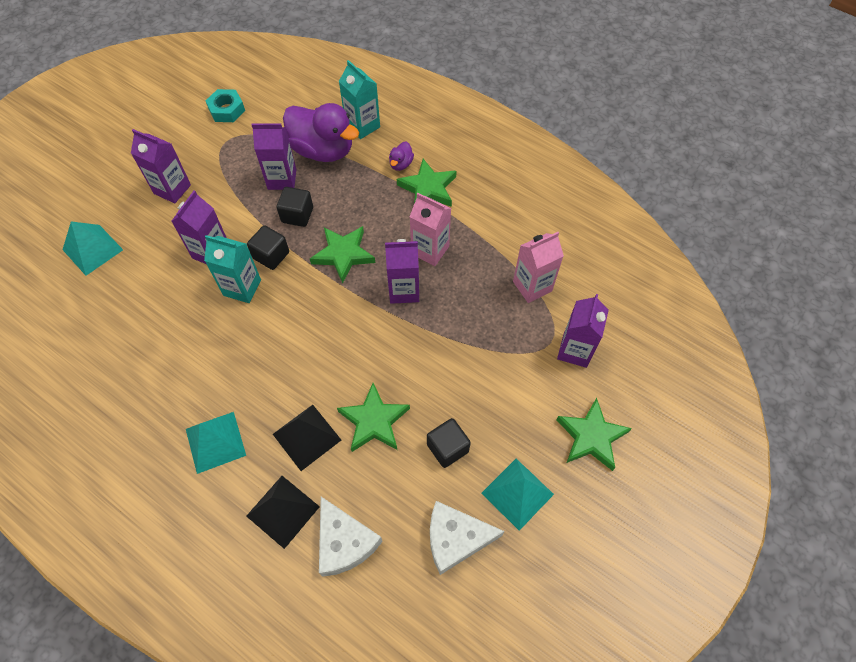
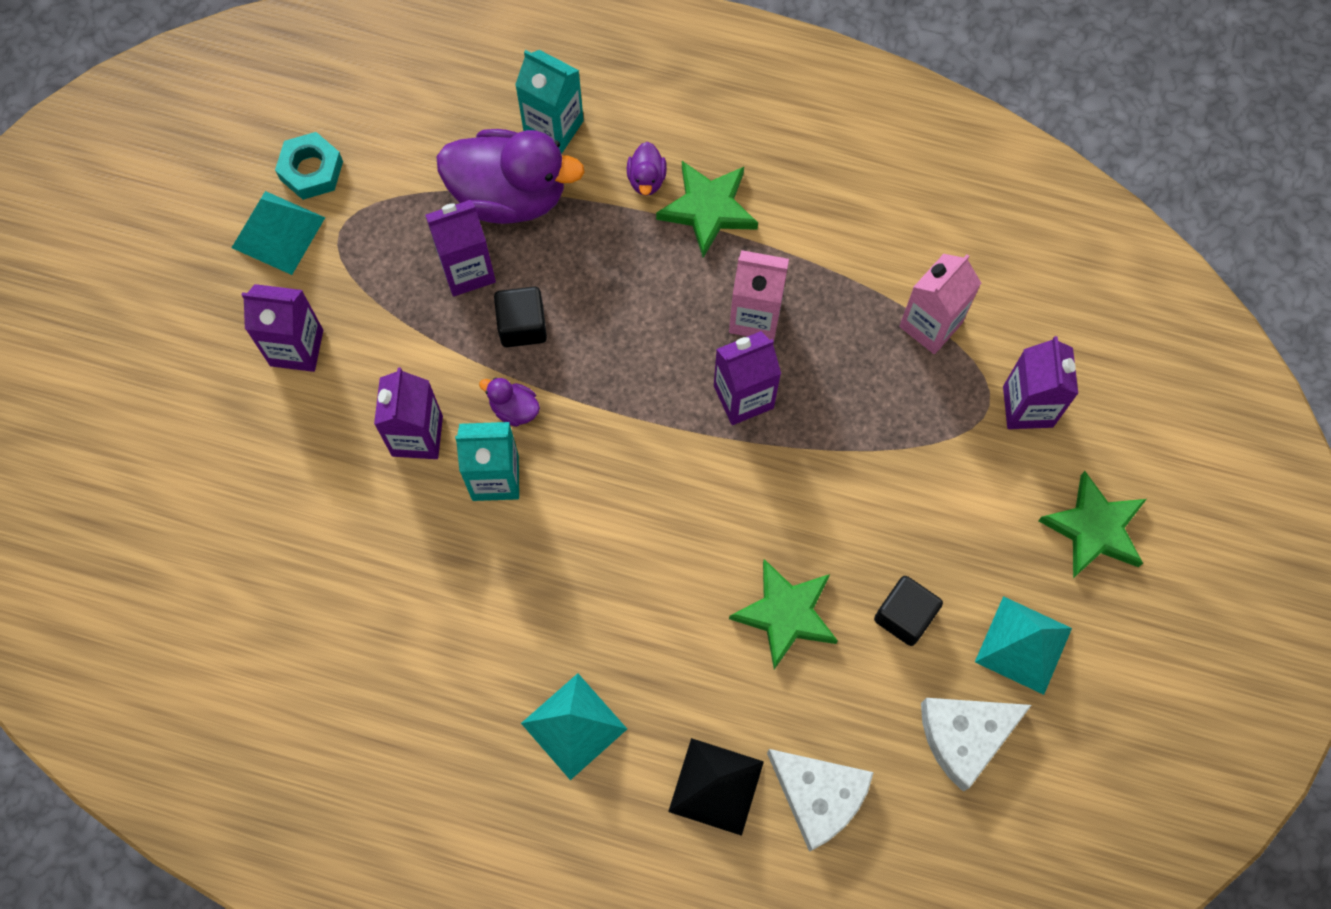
camera: 20 degrees left, 10 degrees up
turquoise pyramid [63,221,123,276] -> turquoise pyramid moved to [231,191,325,275]
black cube [247,225,289,270] -> purple duck [479,377,540,427]
black pyramid [273,405,341,471] -> none
green star [310,226,375,283] -> none

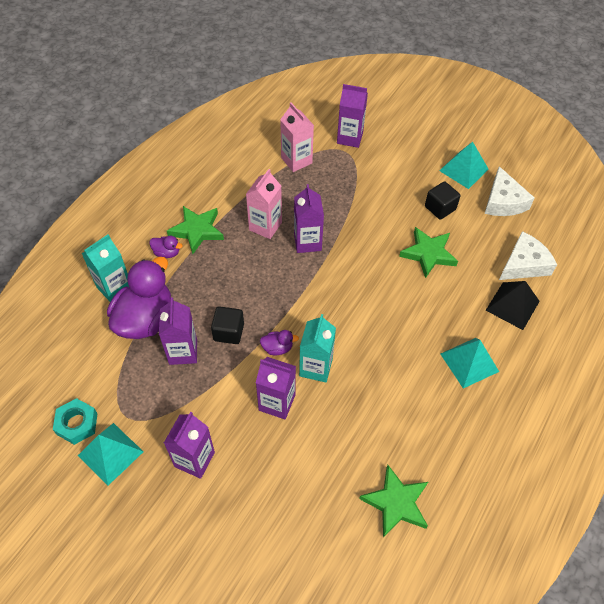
camera: 75 degrees left, 15 degrees down
purple duck [479,377,540,427] -> purple duck turned 135 degrees counterclockwise [260,330,299,356]
green star [1038,471,1147,578] -> green star moved to [359,465,428,538]

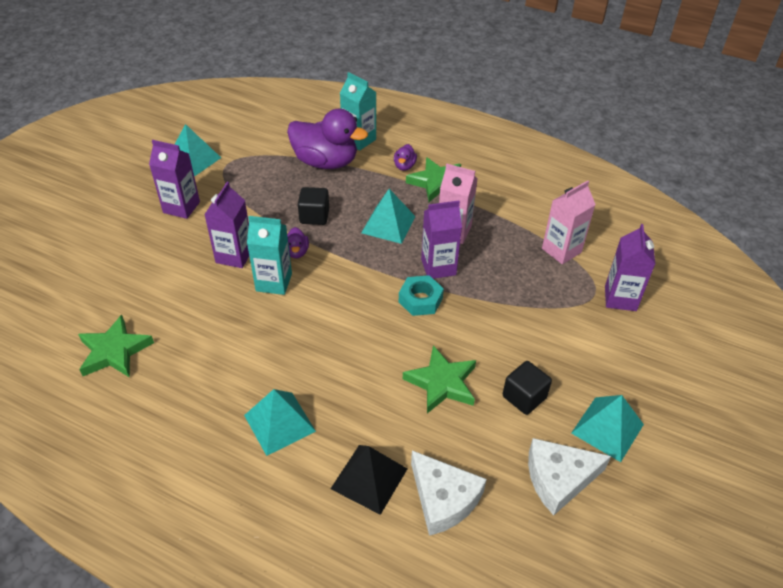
camera: 85 degrees right, 10 degrees down
turquoise nut [53,398,98,445] -> turquoise nut moved to [399,275,444,316]
purple carton [159,297,197,365] -> none
none -> turquoise pyramid [361,189,416,244]

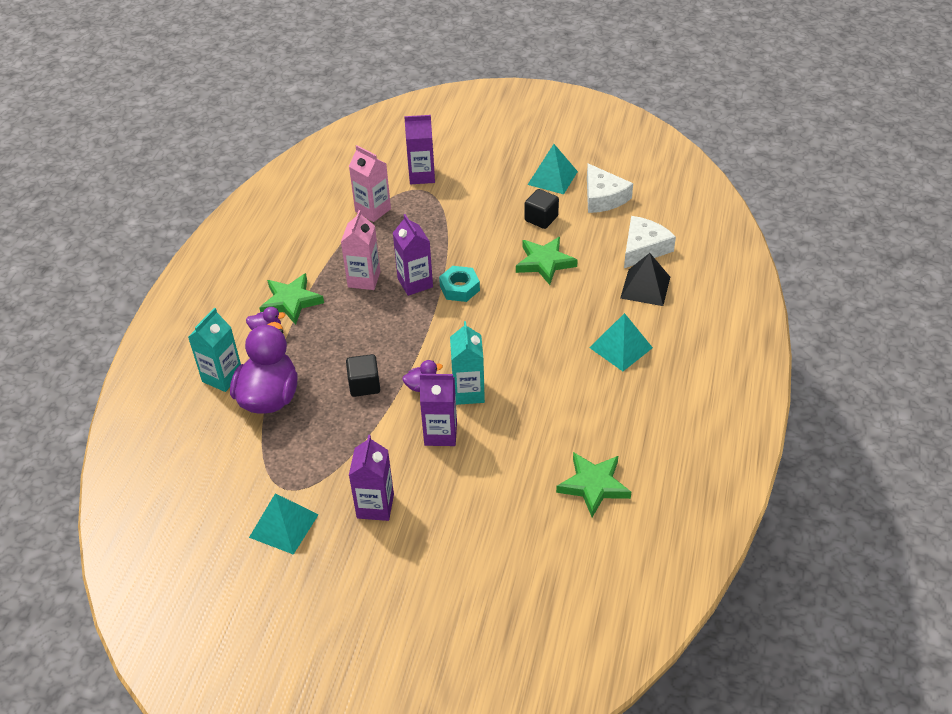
camera: 100 degrees left, 0 degrees up
turquoise pyramid [361,189,416,244] -> none

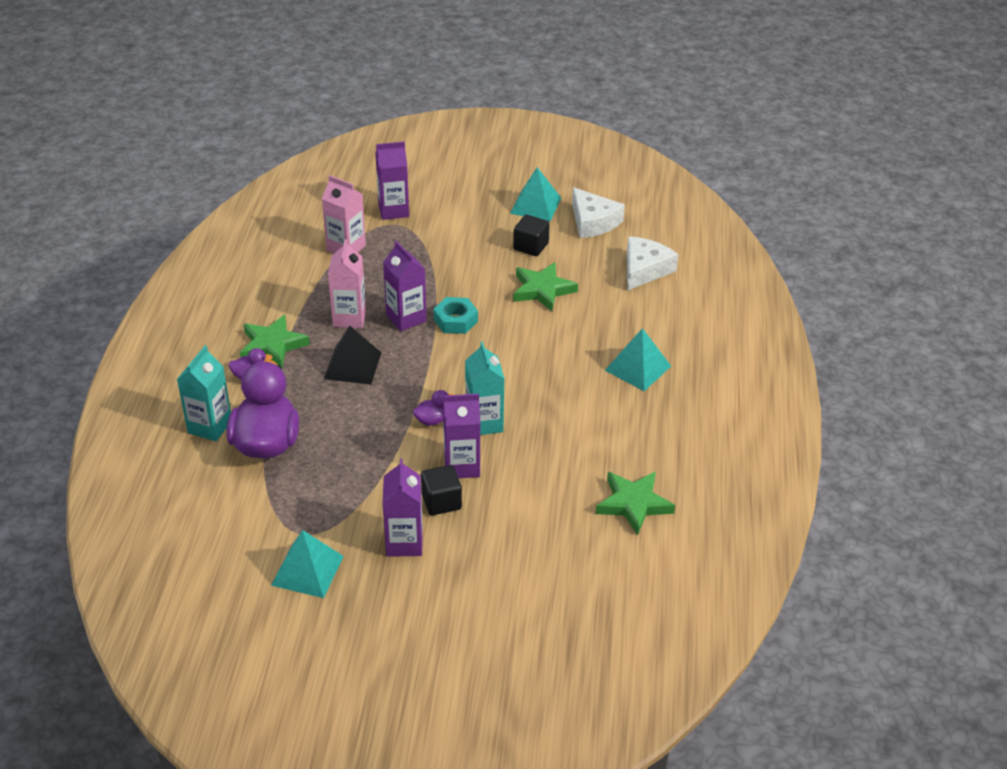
camera: 10 degrees left, 5 degrees down
black cube [346,354,380,397] -> black cube moved to [421,465,462,515]
black pyramid [621,253,670,306] -> black pyramid moved to [324,326,381,384]

